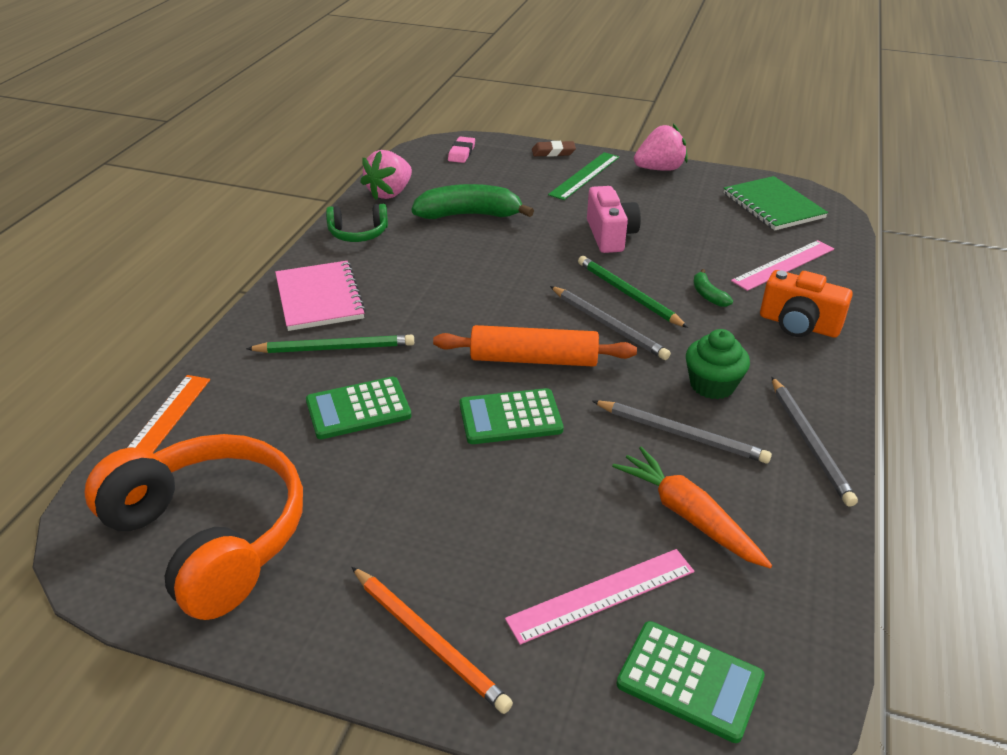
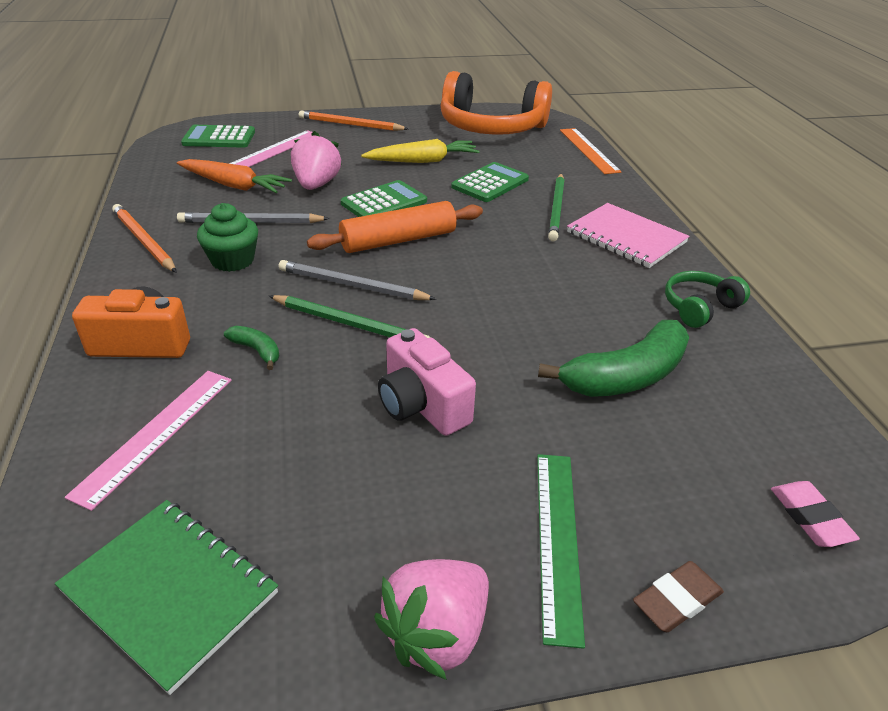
camera: 150 degrees right, 0 degrees up
green pencil [246,335,414,353] -> green pencil turned 45 degrees counterclockwise [548,174,565,242]
pink strawberry [360,150,412,200] -> pink strawberry moved to [291,131,342,190]
grey pencil [772,377,858,507] -> orange pencil [112,204,177,273]
none -> yellow carrot [361,139,479,163]

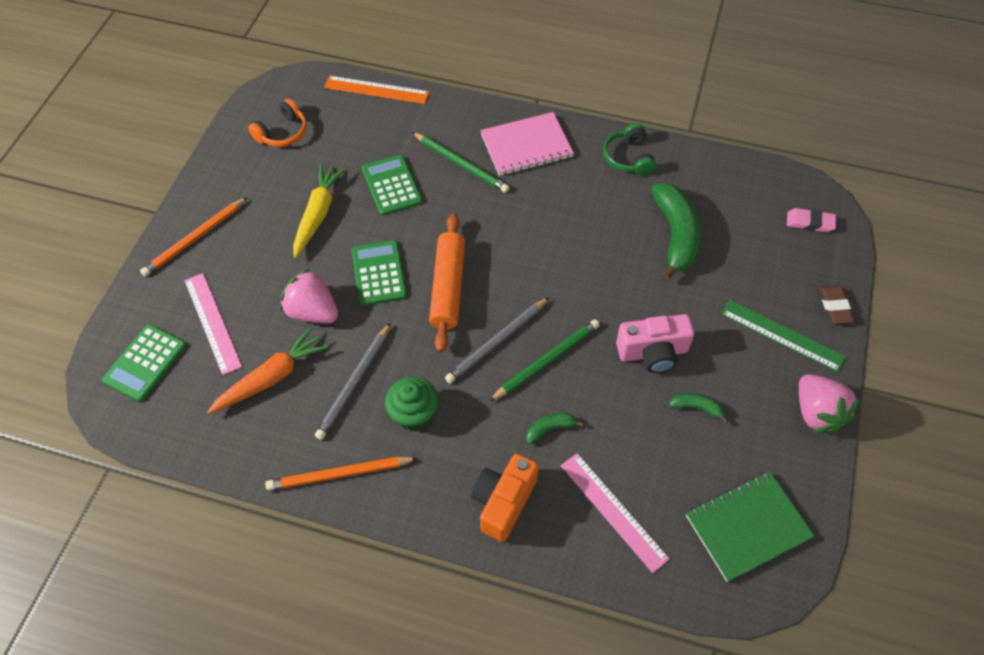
camera: 60 degrees left, 20 degrees up
orange headphones [441,71,552,135] -> orange headphones [248,99,307,147], size x0.47
none -> green banana [669,393,729,424]

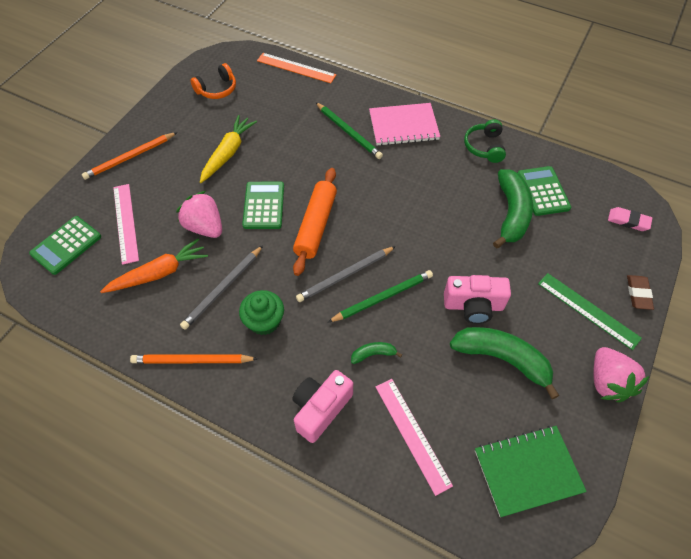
camera: 10 degrees right, 0 degrees up
green calculator [362,155,422,216] -> green calculator moved to [518,166,571,216]
orange camera [471,454,538,542] -> pink camera [292,370,353,443]
green banana [669,393,729,424] -> green banana [450,327,559,399], size x2.17

